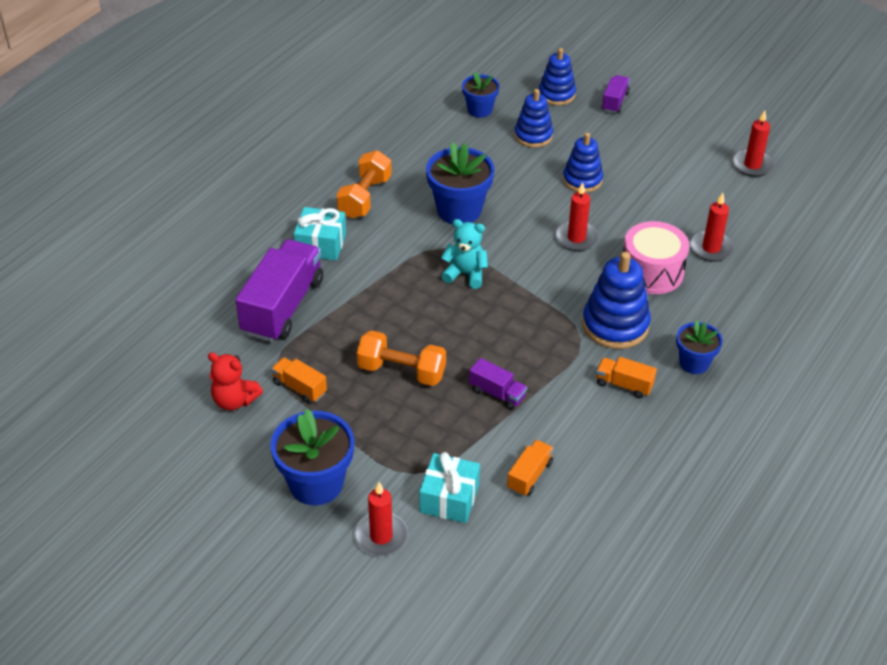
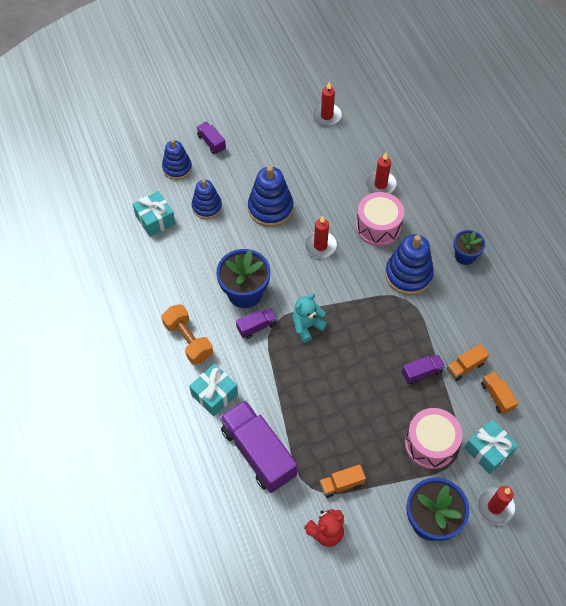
camera: 55 degrees left, 15 degrees up
orange dumbbell [357,330,446,386] -> none
blue flower pot [462,72,499,118] -> turquoise gift [133,191,176,237]
blue stacking toy [563,133,603,193] -> blue stacking toy [248,166,293,227], size x1.50
orange truck [596,357,657,398] -> orange truck moved to [447,344,489,381]
none -> purple truck [236,308,277,339]
none -> pink drum [405,408,462,469]

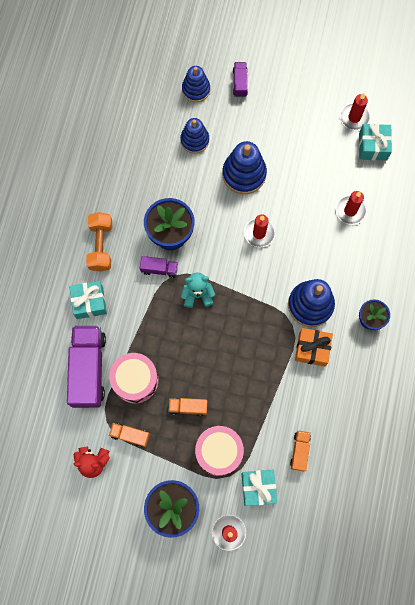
camera: 35 degrees right, 15 degrees up
turquoise gift [133,191,176,237] -> turquoise gift moved to [359,124,392,161]
pink drum [356,192,404,246] -> pink drum moved to [109,353,159,403]
purple truck [402,355,445,385] -> none
orange truck [447,344,489,381] -> orange truck moved to [169,398,207,416]
none -> orange gift [295,328,333,366]

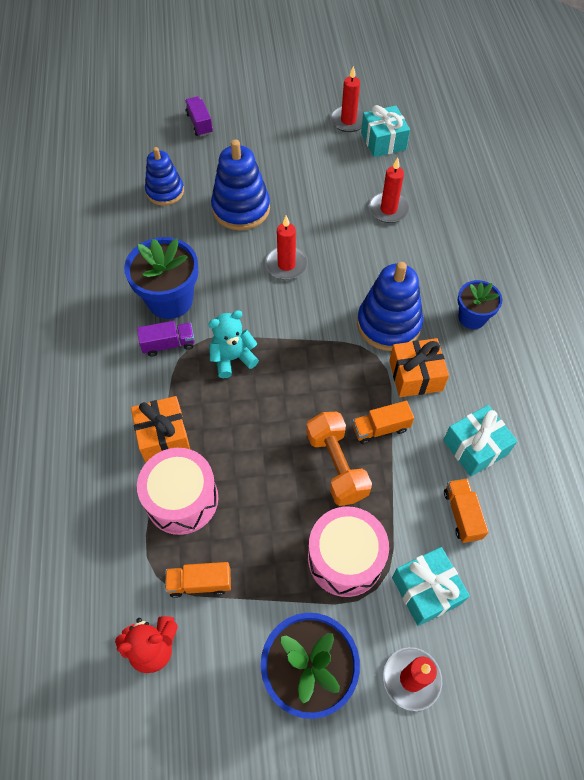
camera: 20 degrees left, 15 degrees down
purple truck [67,326,106,408] -> none
turquoise gift [69,281,107,319] -> turquoise gift moved to [443,405,517,476]
orange dumbbell [86,212,112,271] -> orange dumbbell moved to [306,412,372,506]
orange truck [169,398,207,416] -> orange truck moved to [353,401,414,444]
blue stacking toy [182,66,210,102] -> none
none -> orange gift [131,396,190,462]

